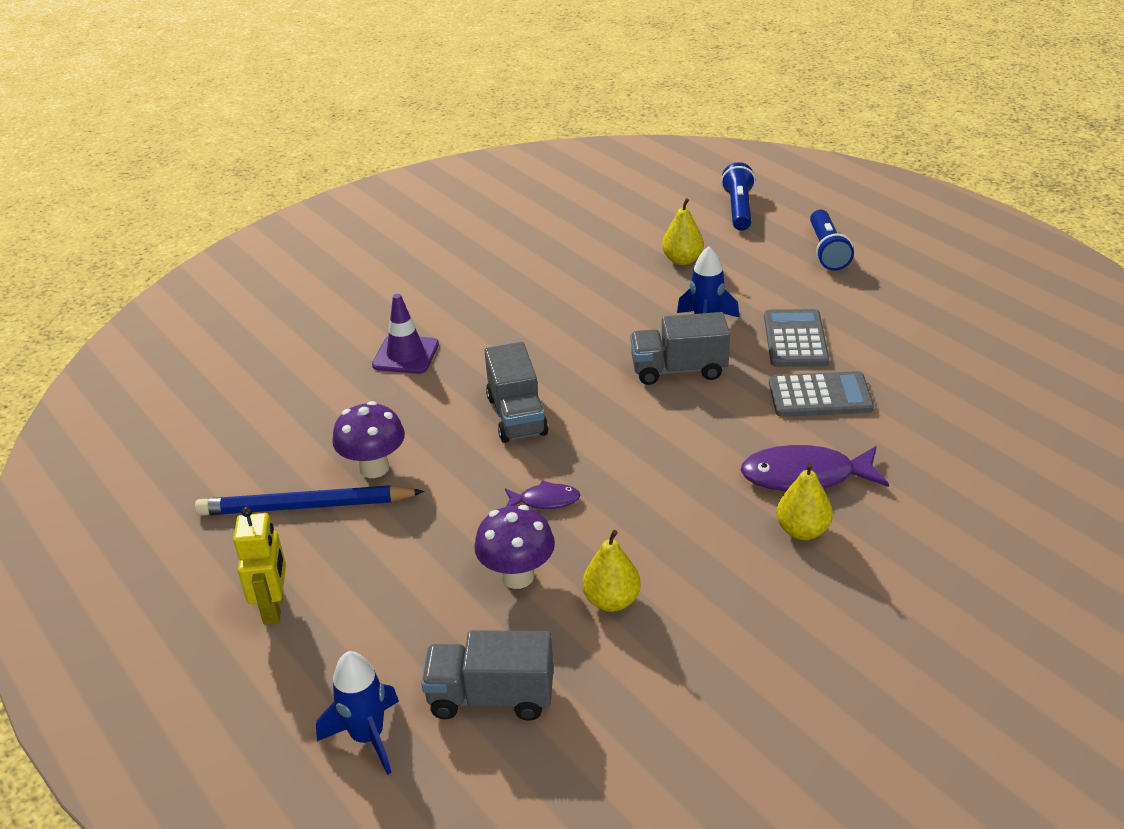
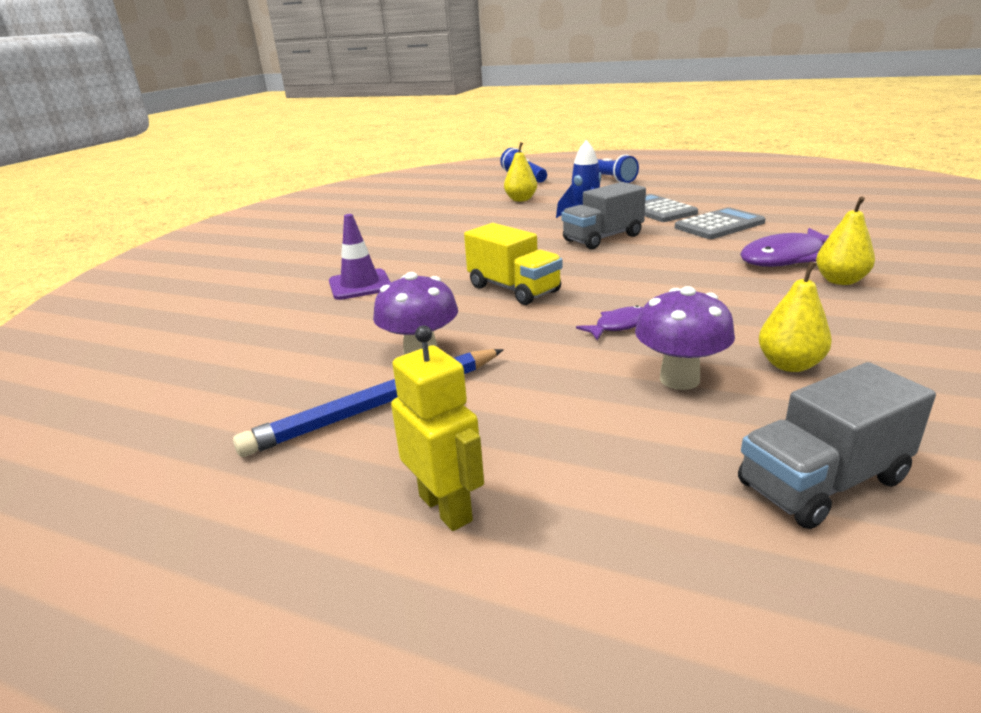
camera: 30 degrees left, 10 degrees down
blue rocket [316,651,399,775] -> none
grey truck [485,342,549,443] -> yellow truck [464,223,563,305]

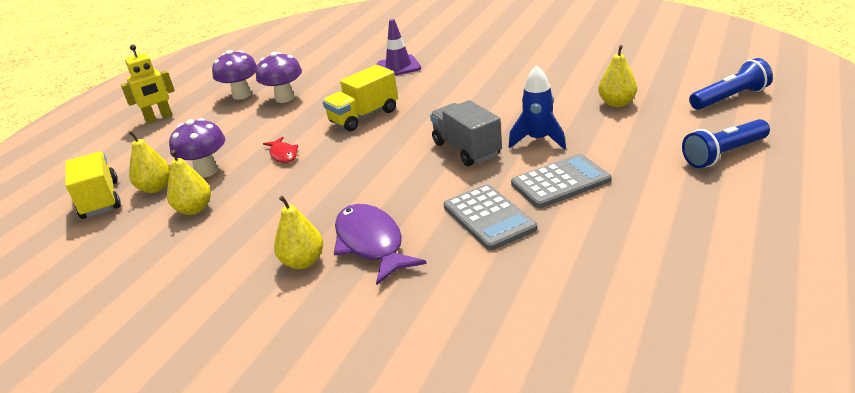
camera: 95 degrees right, 5 degrees up
blue pencil [233,349,504,457] -> purple mushroom [212,50,257,100]
purple fish [576,305,643,340] -> red fish [263,137,298,163]
grey truck [738,362,936,529] -> yellow truck [65,152,121,219]
none -> yellow pear [128,131,171,193]

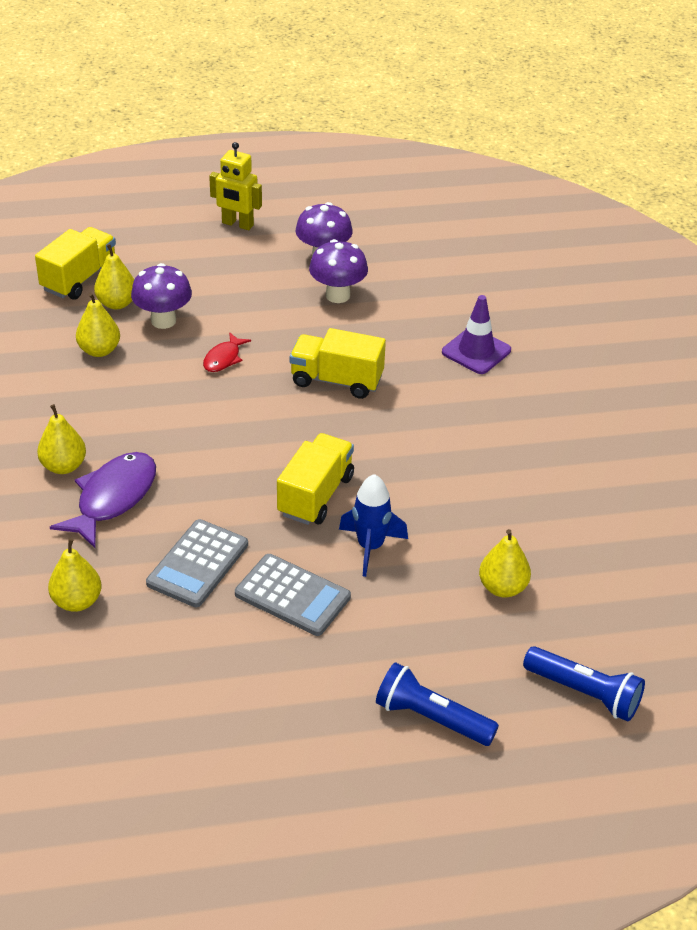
camera: 50 degrees right, 10 degrees up
grey truck [430,100,502,166] -> yellow truck [277,433,354,525]
none -> yellow pear [48,538,102,612]

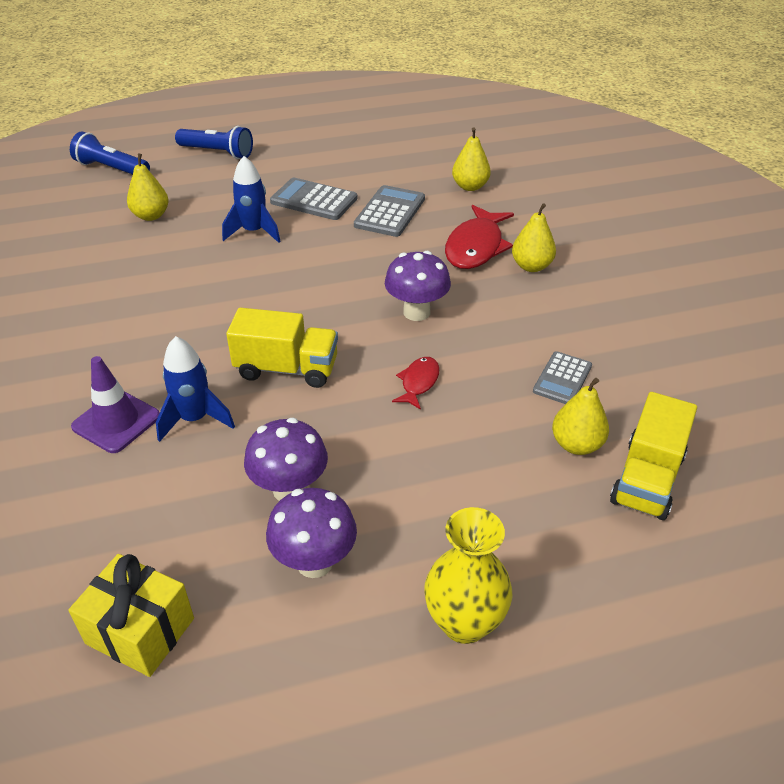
camera: 175 degrees right, 0 degrees up
purple fish [50,452,156,548] -> red fish [445,205,514,269]
yellow pear [76,293,120,357] -> grey calculator [533,351,592,404]
purple mushroom [131,263,192,329] -> purple mushroom moved to [385,251,451,321]
yellow robot [209,142,262,230] -> yellow vase [424,507,512,644]
yellow truck [277,433,354,525] -> none
none -> yellow gift [69,554,194,677]
none -> blue rocket [156,336,235,442]

